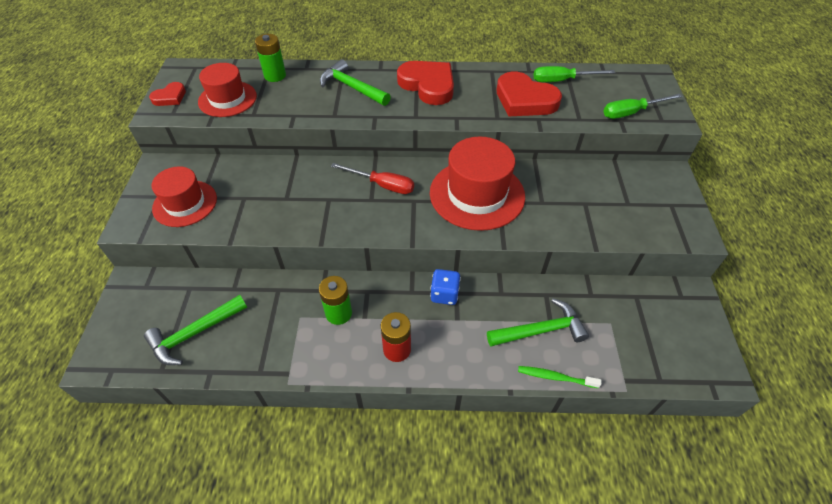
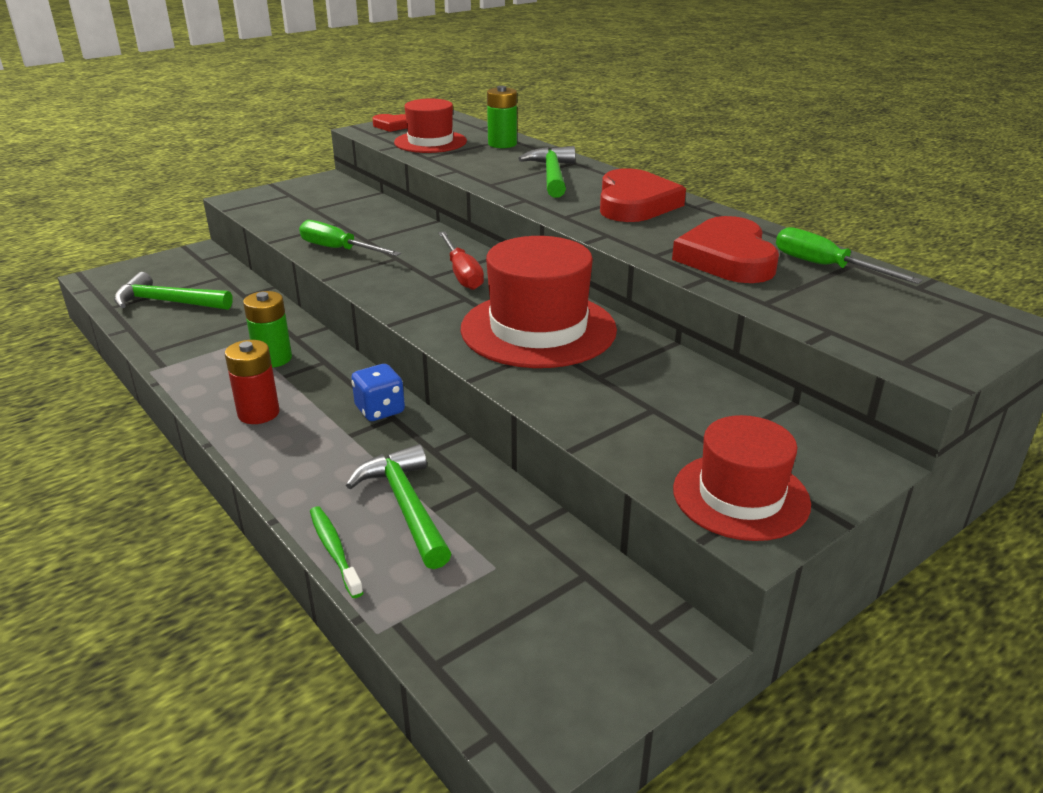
camera: 50 degrees right, 20 degrees down
red hat [151,166,217,227] -> red hat moved to [673,415,811,541]
green hammer [487,298,589,346] -> green hammer turned 150 degrees counterclockwise [346,444,451,569]
green screwdriver [603,94,683,119] -> green screwdriver moved to [299,220,401,256]

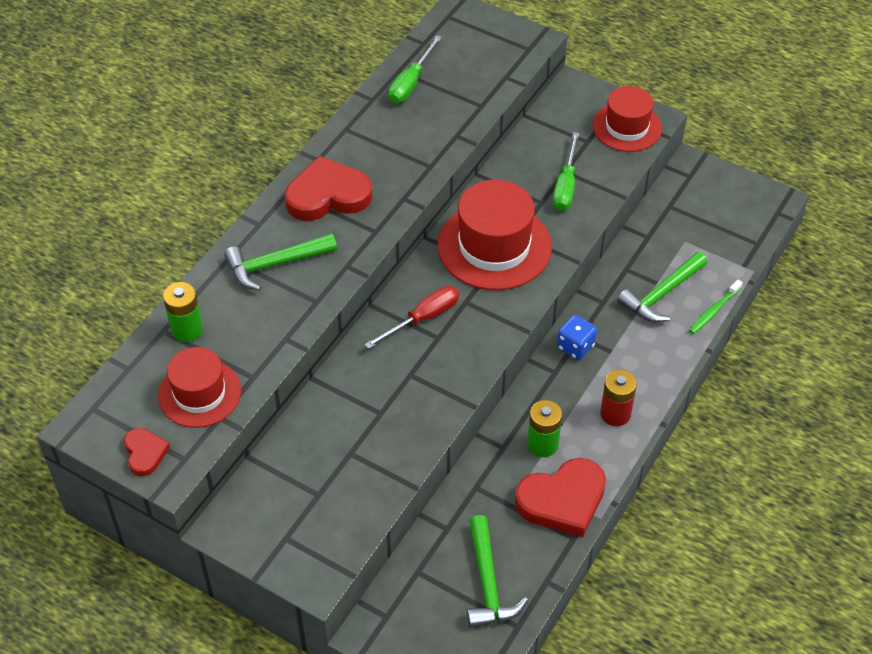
camera: 110 degrees left, 20 degrees up
green screwdriver [299,220,401,256] -> green screwdriver moved to [553,132,579,211]
red heart [672,216,779,283] -> red heart moved to [515,458,606,537]

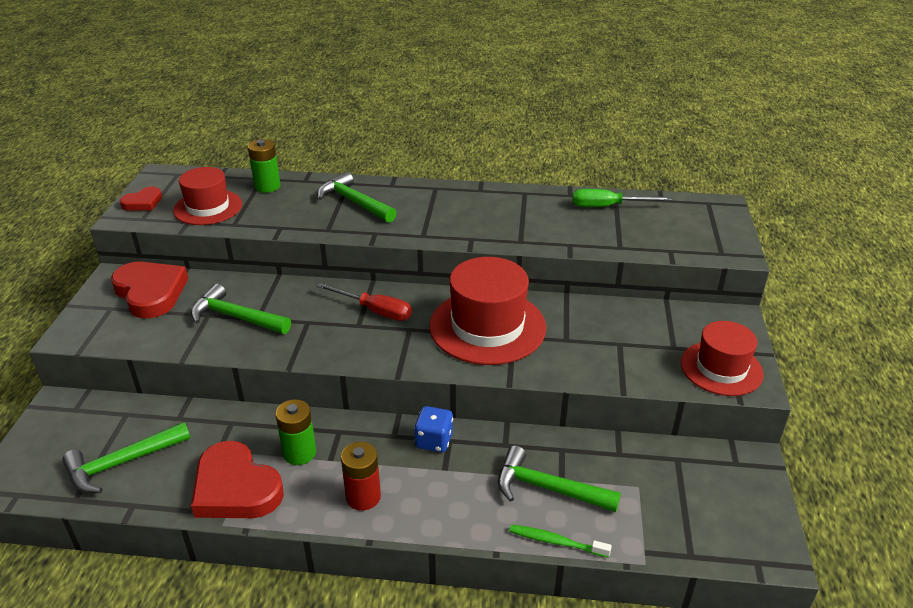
camera: 65 degrees right, 15 degrees down
red heart [285,156,372,221] -> red heart moved to [111,262,188,319]
green screwdriver [553,132,579,211] -> none
none -> green hammer [191,284,291,334]

